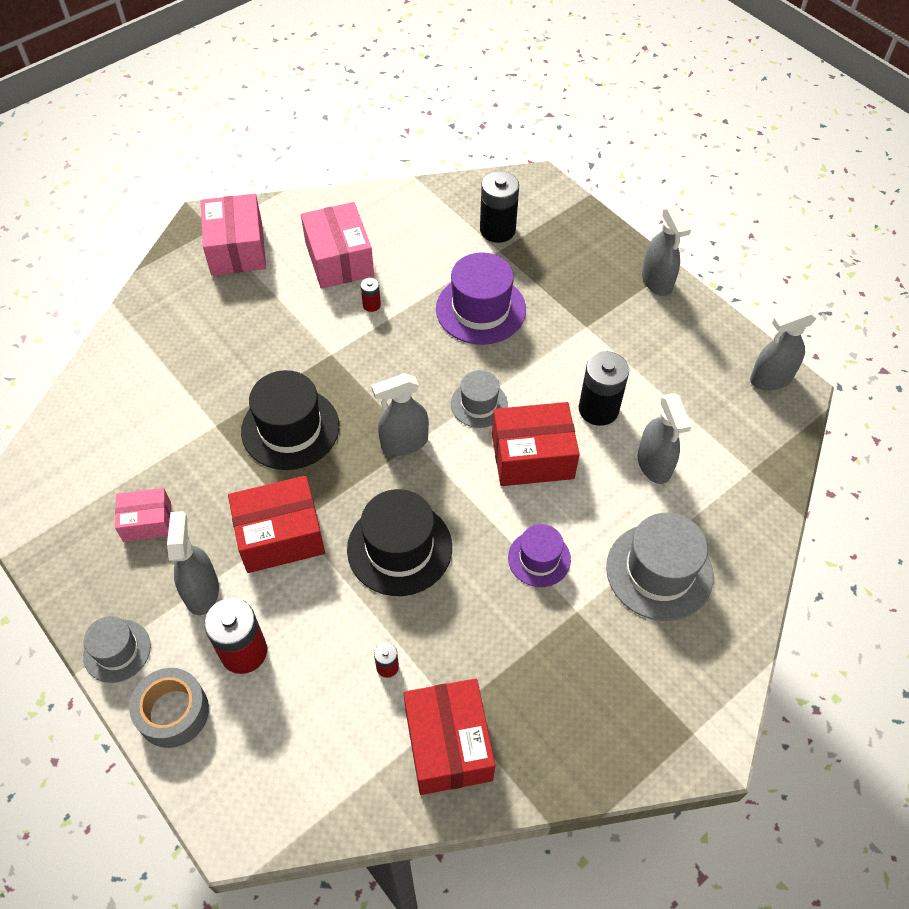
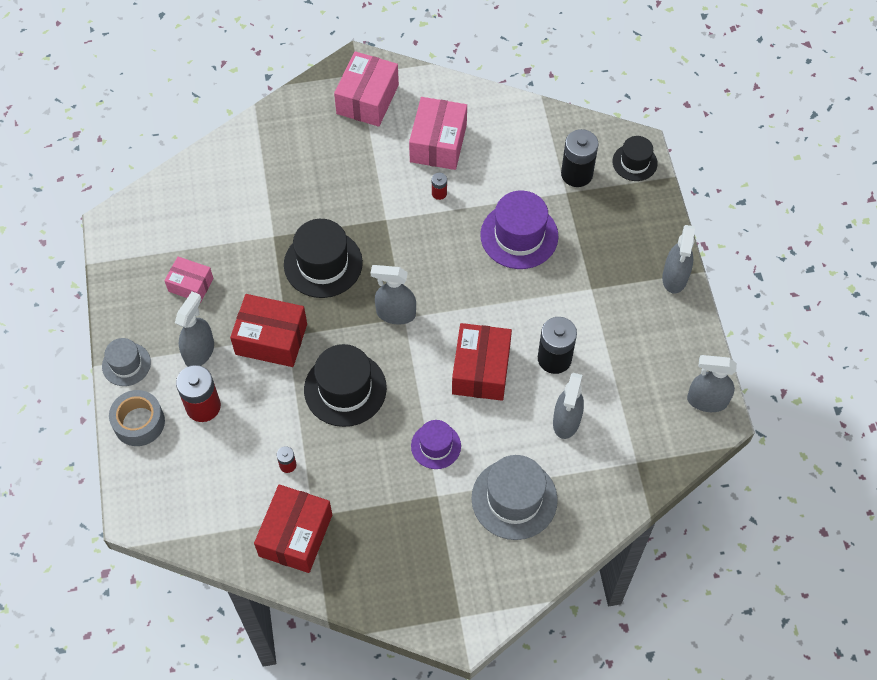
camera: 30 degrees right, 5 degrees up
grey hat [451,370,508,428] -> none
red box [492,402,580,486] -> red box turned 75 degrees clockwise [452,323,512,401]
none -> black hat [613,136,658,181]

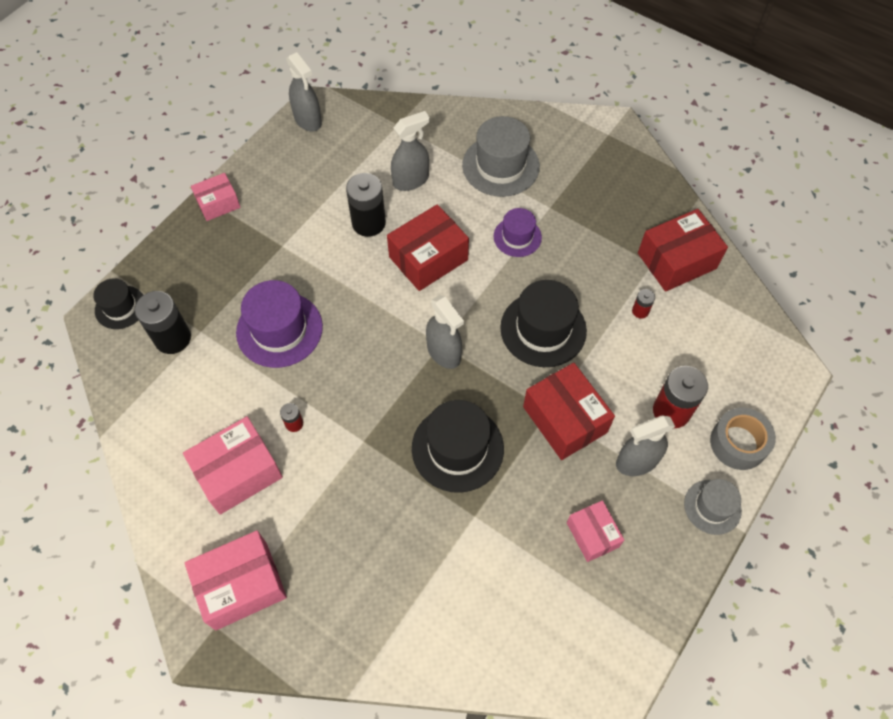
camera: 135 degrees left, 0 degrees up
grey spray bottle [662,225,695,294] -> pink box [191,173,241,221]

